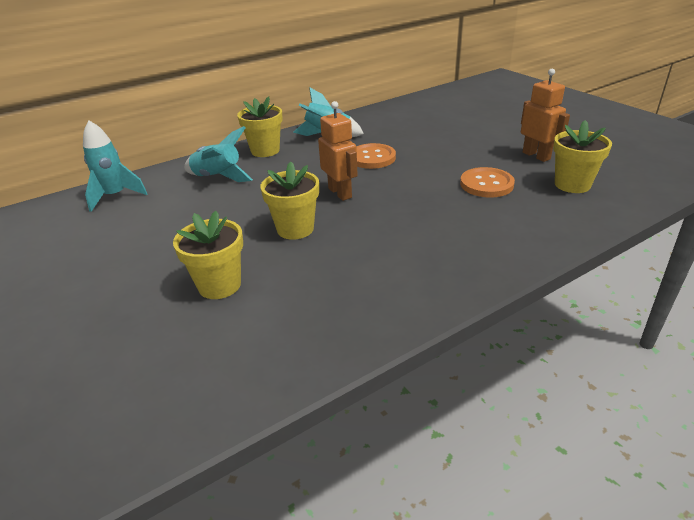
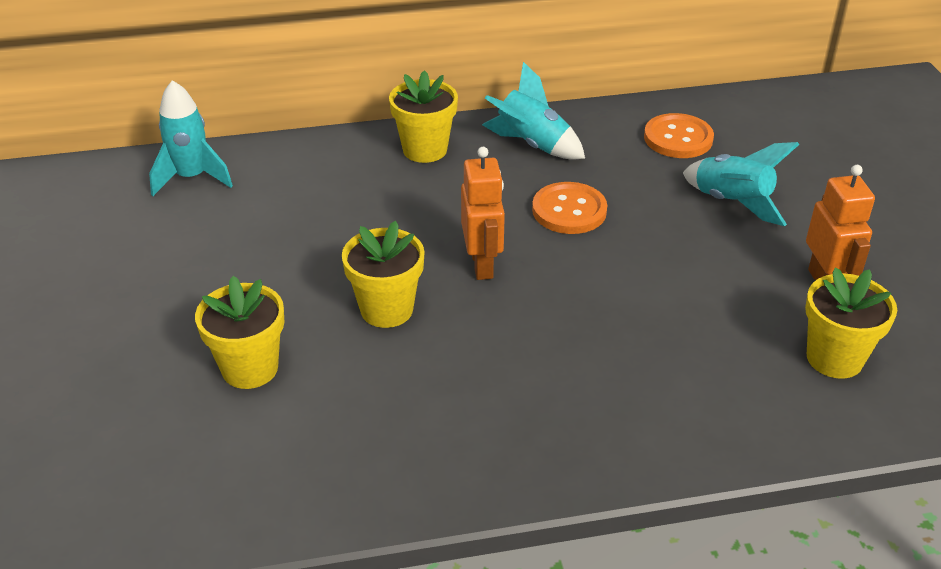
camera: 20 degrees right, 5 degrees up
turquoise rocket [184,126,253,182] -> turquoise rocket moved to [683,142,799,226]
orange button [460,167,515,197] -> orange button moved to [644,113,714,158]

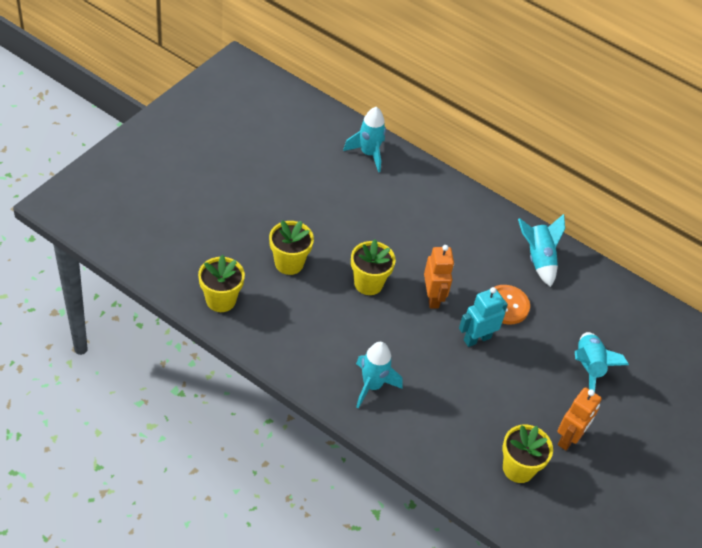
camera: 40 degrees right, 10 degrees up
yellow flower pot [389,70,458,163] -> yellow flower pot moved to [198,255,245,312]
orange robot [461,147,505,280] -> orange robot turned 45 degrees counterclockwise [424,245,454,308]
orange button [644,113,714,158] -> none
none -> turquoise rocket [356,342,403,409]
none -> turquoise robot [459,287,508,347]

